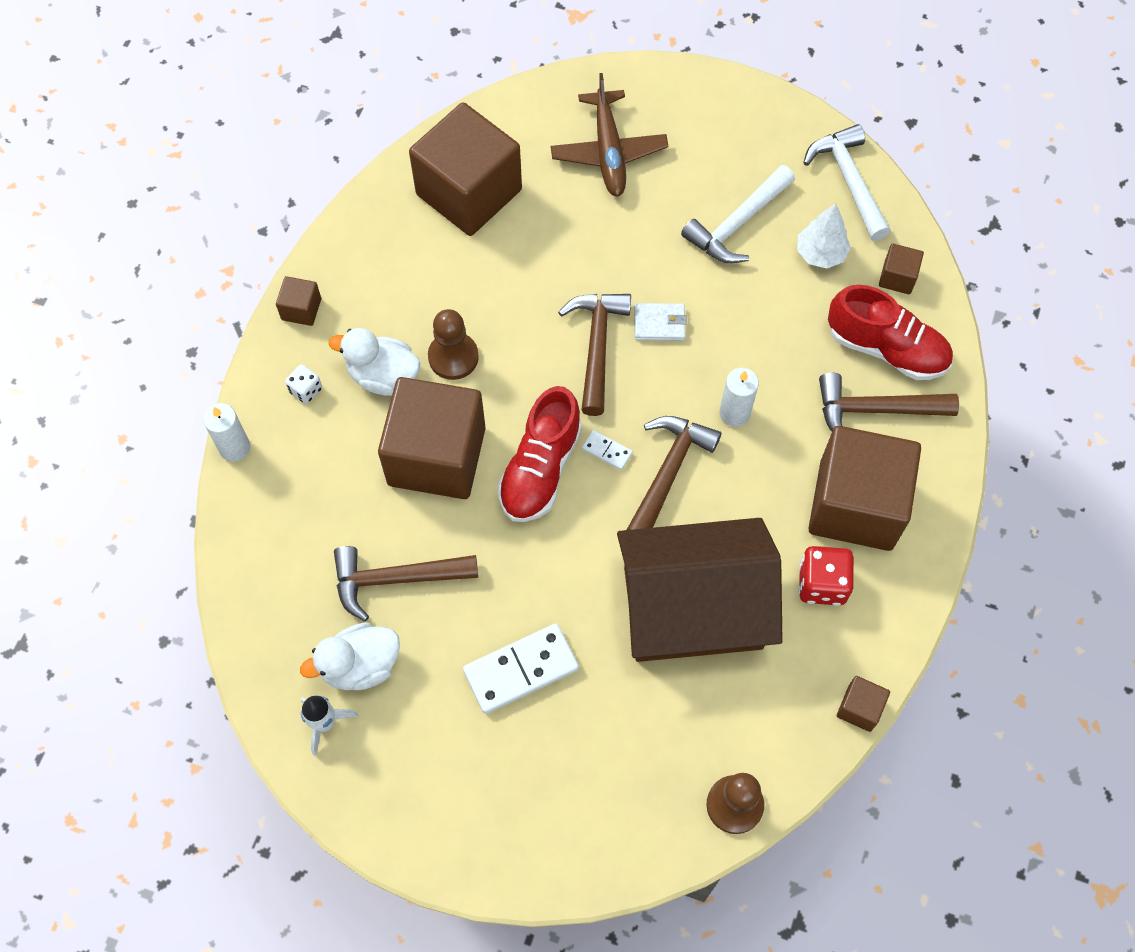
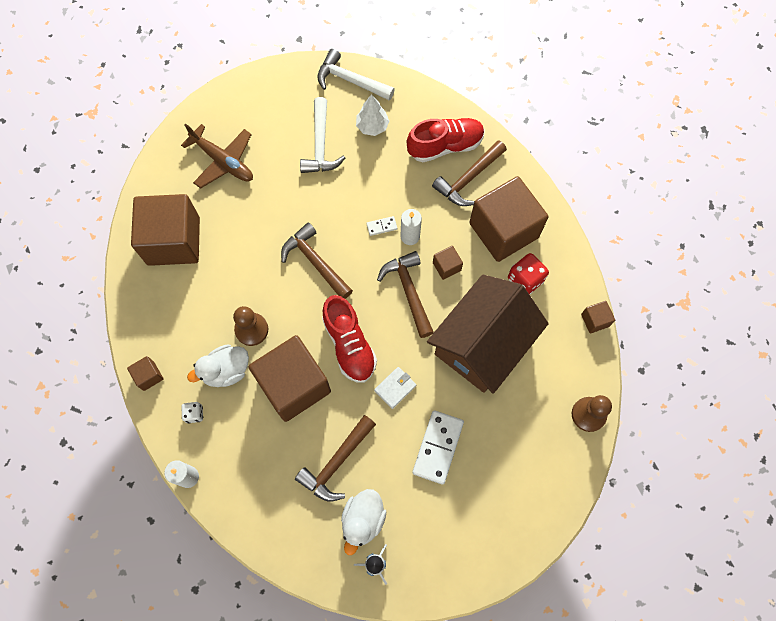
camera: 45 degrees left, 5 degrees up
white domino [582,430,633,470] -> white domino moved to [366,216,397,236]
white wallet [634,303,687,341] -> white wallet moved to [374,367,416,409]
brown cube [879,244,924,294] -> brown cube moved to [433,246,463,280]

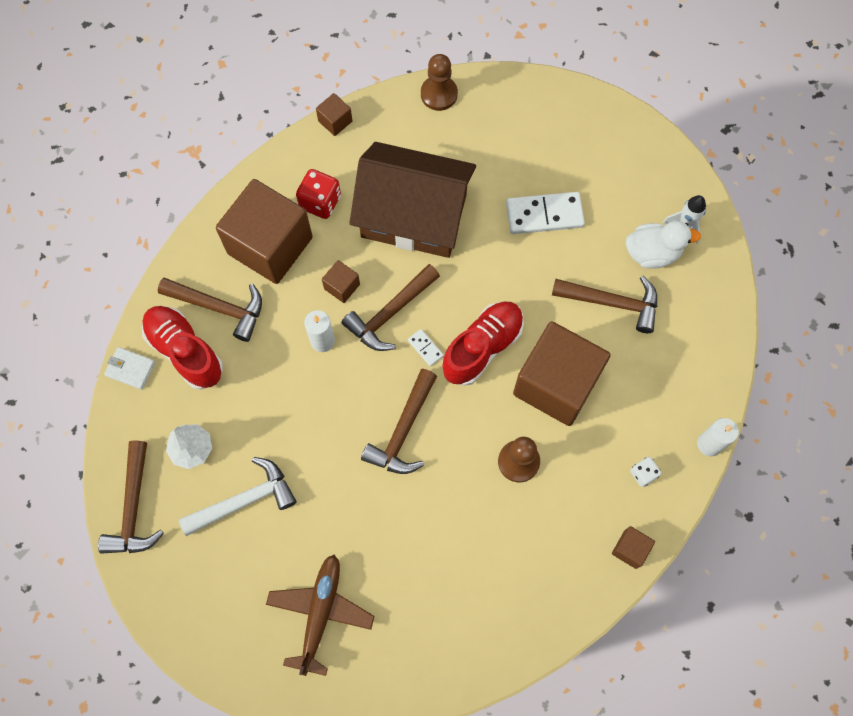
camera: 115 degrees left, 0 degrees up
brown cube [131,194,200,266] -> none
white duck [187,345,249,387] -> none
white hammer [317,49,395,101] -> brown hammer [98,441,164,554]
white domino [366,216,397,236] -> white domino moved to [408,329,444,366]
white wallet [374,367,416,409] -> white wallet moved to [104,347,155,390]

